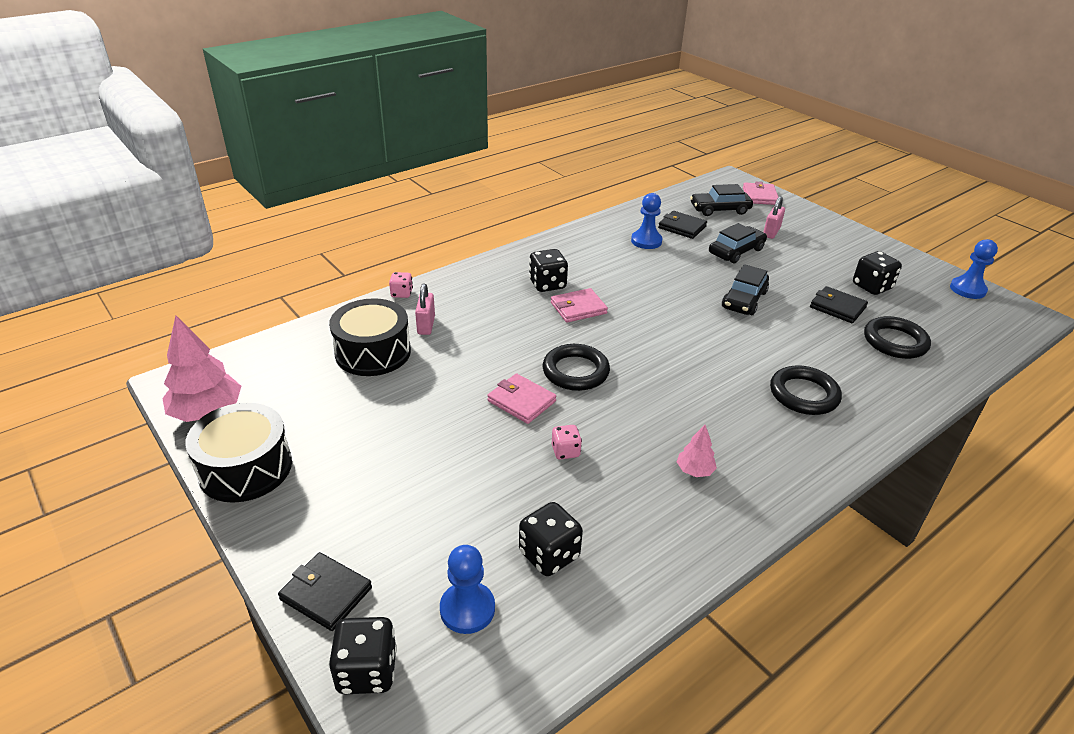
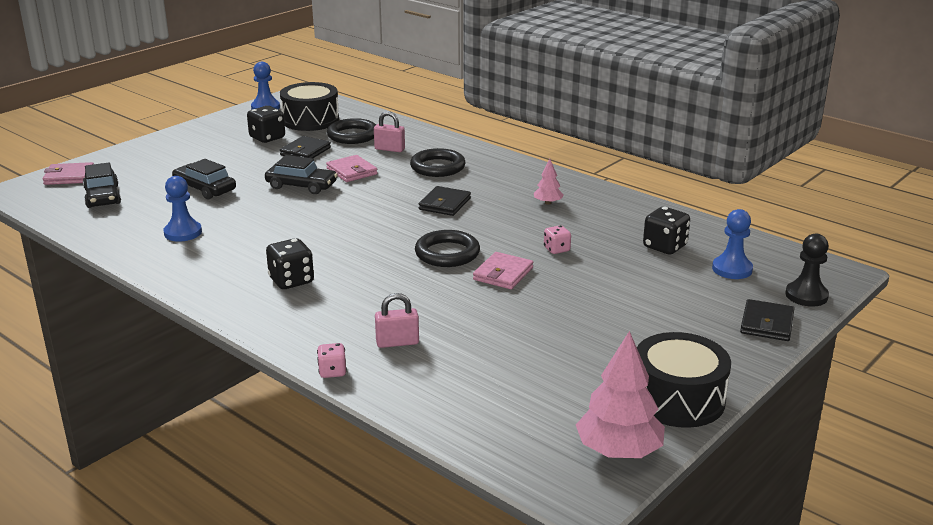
camera: 100 degrees left, 10 degrees down
black dice [328,617,397,694] -> black pawn [785,234,829,307]
black drum [329,298,411,376] -> black drum moved to [280,82,339,131]
pink wallet [551,288,608,323] -> pink wallet moved to [326,155,378,182]
black wallet [658,211,707,239] -> black wallet moved to [419,186,471,216]
pink padlock [764,196,785,239] -> pink padlock moved to [374,111,405,152]

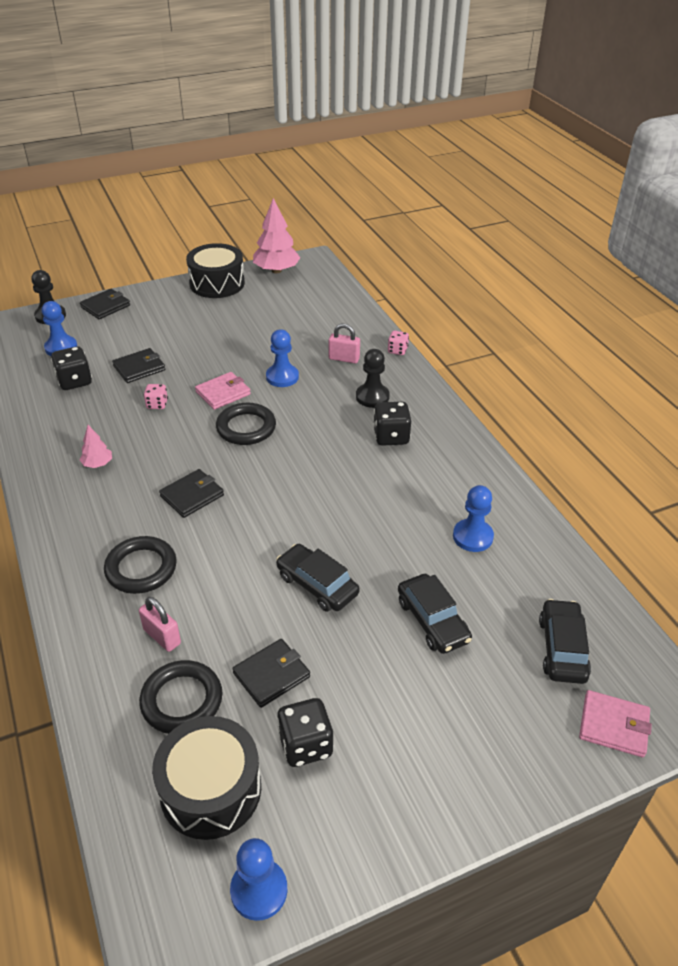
camera: 155 degrees left, 15 degrees up
pink wallet [326,155,378,182] -> none
none -> black wallet [112,348,165,383]
none -> blue pawn [266,329,299,387]
none -> black pawn [356,349,390,408]

